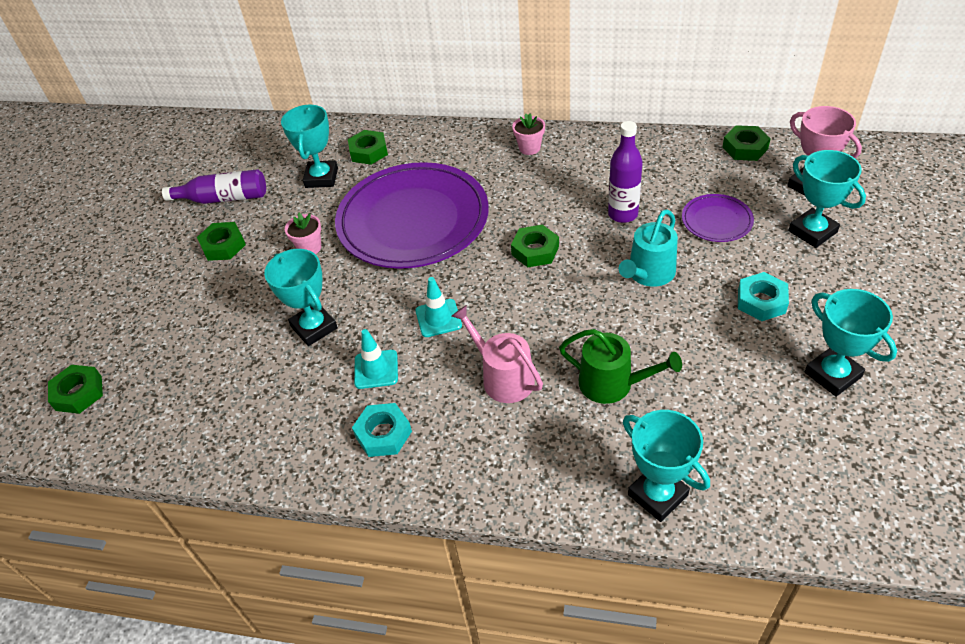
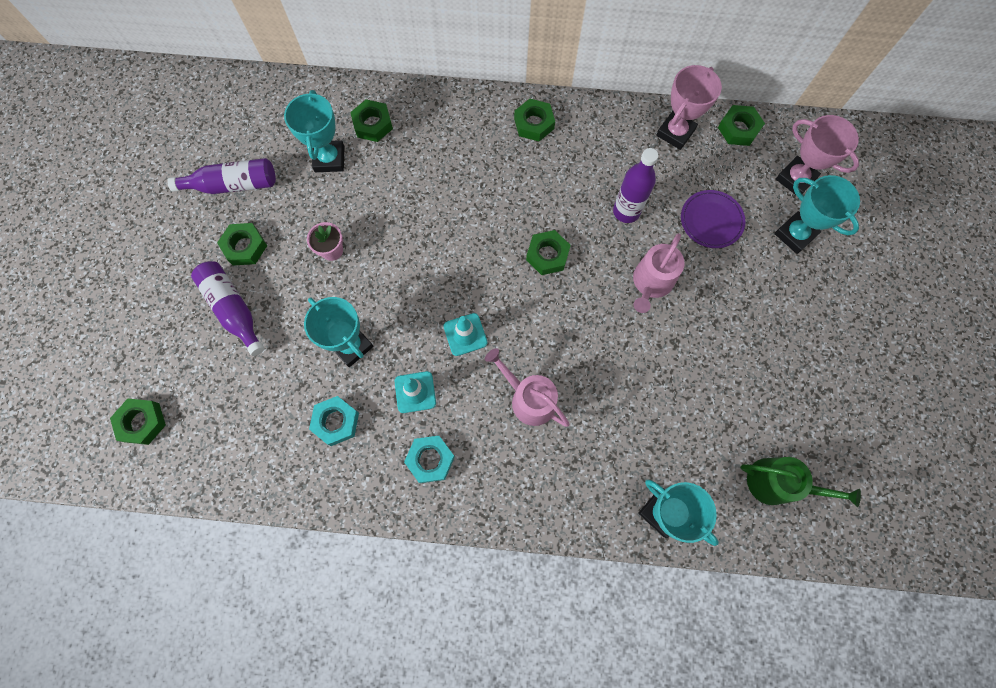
camera: 10 degrees left, 25 degrees up
purple plate [335,162,489,269] -> none
pink flower pot [512,113,545,155] -> green nut [514,99,555,141]
green watering can [559,329,682,404] -> green watering can moved to [740,457,861,507]
turquoise watering can [619,209,678,287] -> pink watering can [633,233,685,313]
turquoise nut [738,272,789,321] -> turquoise nut moved to [309,396,359,446]
turquoise trophy [805,289,897,397] -> none
none -> purple bottle [191,261,265,356]
none -> pink trophy [656,65,722,150]

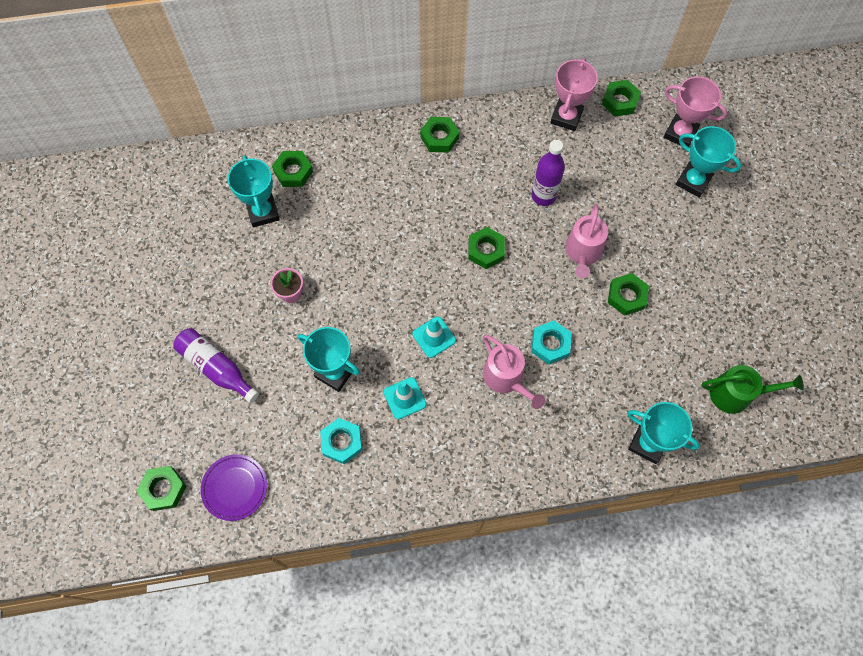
camera: 15 degrees left, 5 degrees down
purple bottle [167,158,276,194] -> none
green nut [217,223,267,266] -> green nut moved to [608,273,649,316]
turquoise nut [404,436,455,483] -> turquoise nut moved to [531,320,572,364]
pink watering can [485,348,570,427] -> pink watering can turned 150 degrees counterclockwise [483,335,545,409]
purple plate [681,190,746,248] -> purple plate moved to [201,454,267,521]

